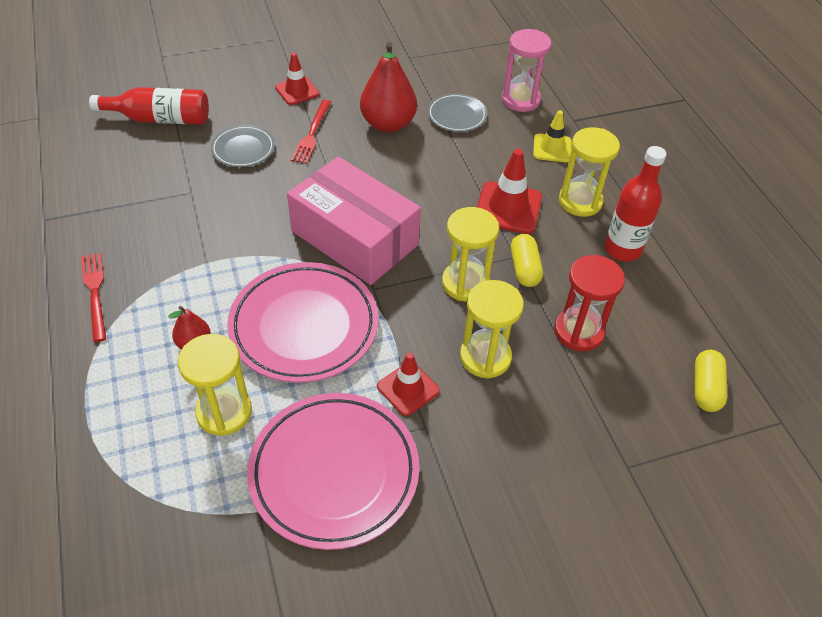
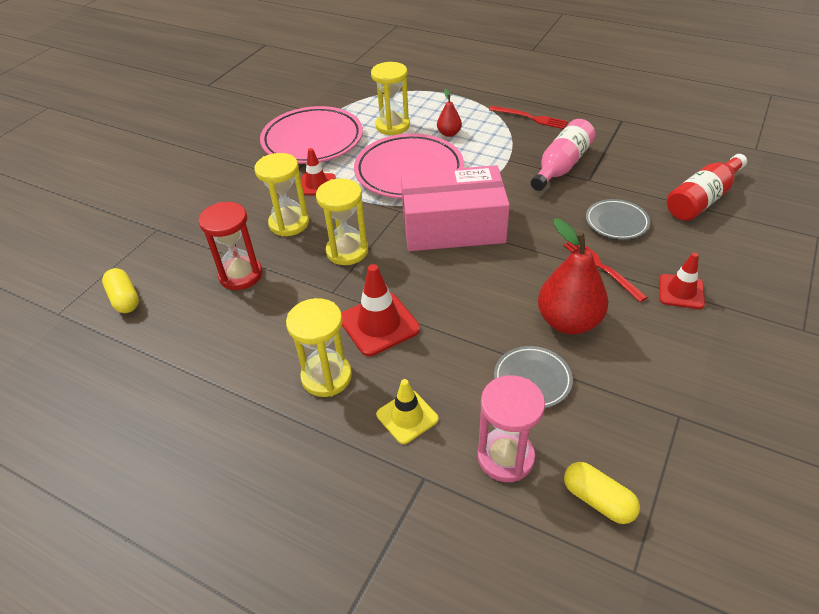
camera: 140 degrees right, 5 degrees down
yellow capsule [511,234,543,287] -> yellow capsule moved to [564,462,640,524]
red bottle [605,146,667,262] -> none
none -> pink bottle [531,119,595,191]

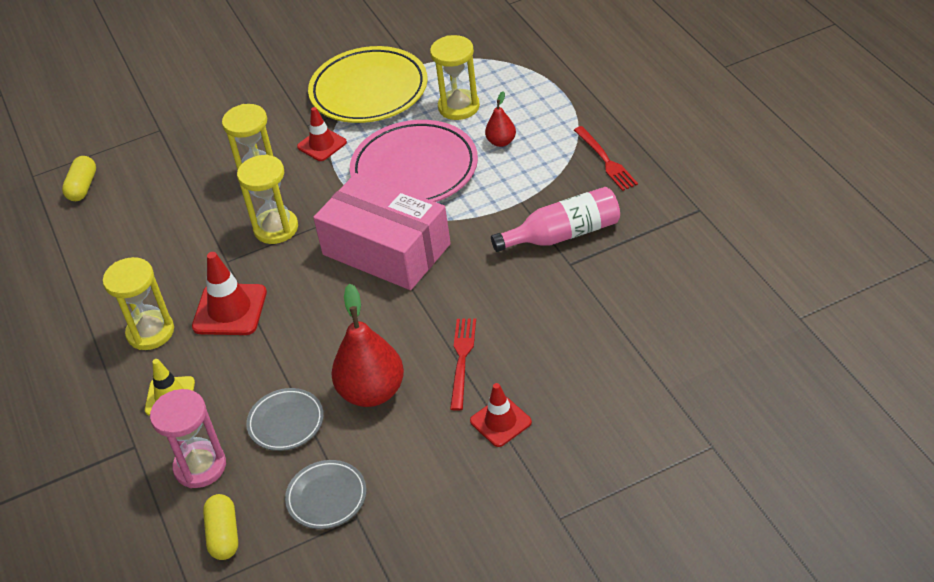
camera: 40 degrees right, 0 degrees up
red hourglass [199,202,262,290] -> none
pink plate [260,106,363,164] -> yellow plate [308,46,428,123]
grey plate [586,199,650,239] -> grey plate moved to [285,460,366,529]
red bottle [667,154,747,221] -> none

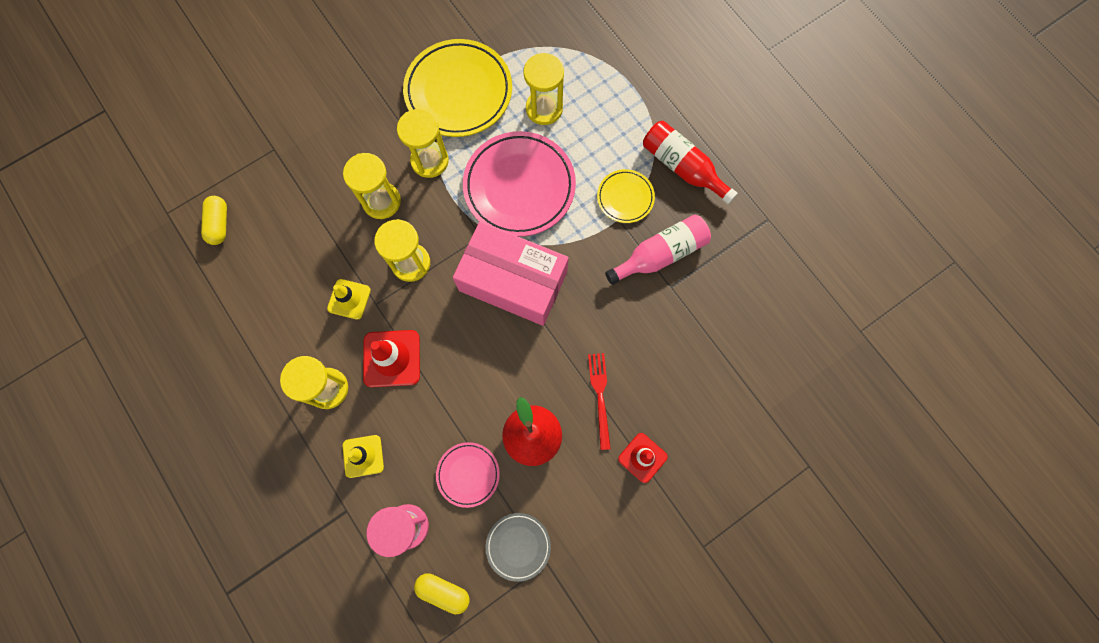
camera: 15 degrees left, 30 degrees up
yellow capsule [203,494,238,560] -> yellow capsule turned 45 degrees counterclockwise [414,573,469,614]
grey plate [246,388,324,451] -> pink plate [436,442,500,508]
red traffic cone [297,107,347,161] -> yellow hourglass [397,109,449,178]
red pear [485,91,516,147] -> none
red fork [574,126,638,191] -> red bottle [643,121,738,204]
none -> yellow traffic cone [327,279,371,320]
none -> yellow plate [597,169,655,223]

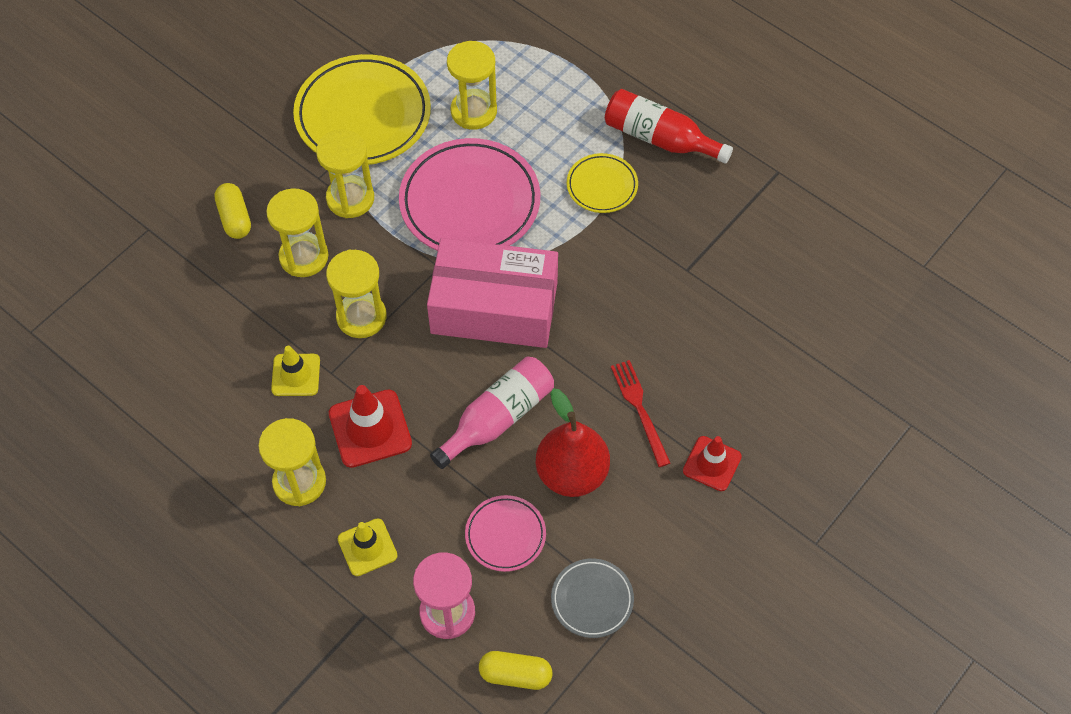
camera: 15 degrees left, 15 degrees down
yellow capsule [201,196,227,245] -> yellow capsule moved to [214,183,251,239]
pink bottle [605,215,711,285] -> pink bottle moved to [430,357,554,469]

